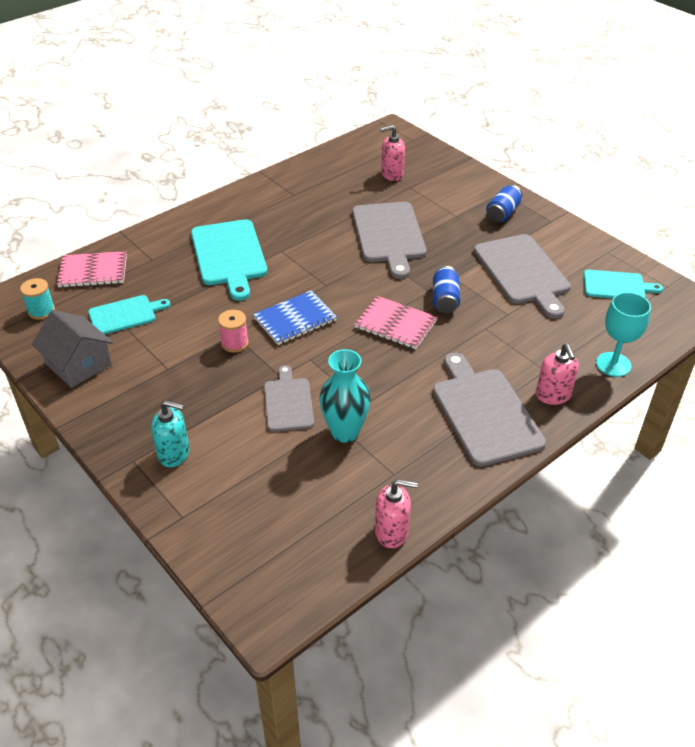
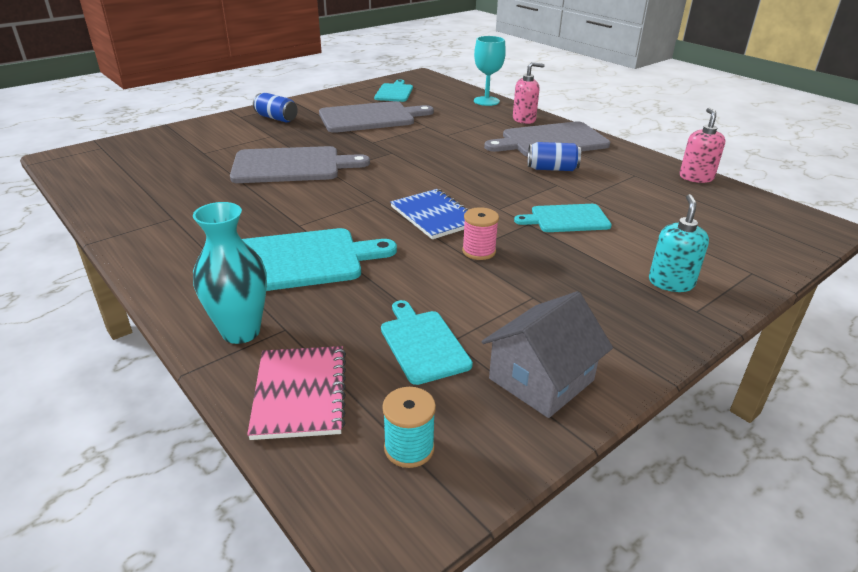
camera: 90 degrees left, 10 degrees down
grey cutting board [264,365,314,432] -> turquoise cutting board [514,204,612,232]
turquoise vase [319,349,371,443] -> turquoise vase moved to [193,202,267,344]
pink notebook [354,296,438,349] -> none
pink soap dispenser [380,125,405,181] -> none
blue can [433,266,460,313] -> blue can moved to [528,142,581,171]

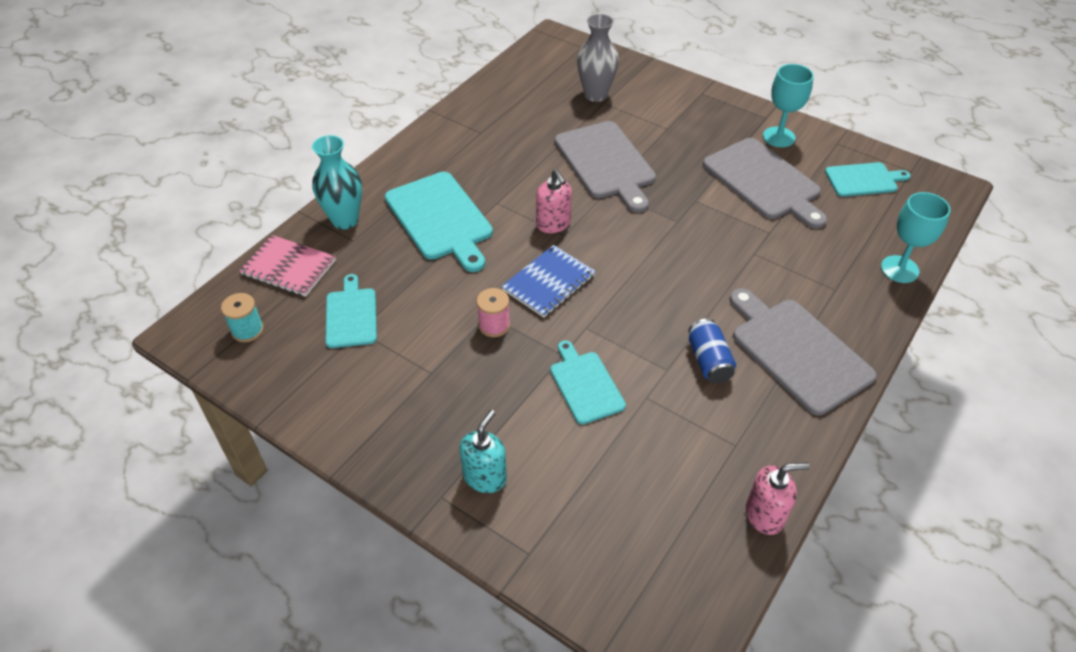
camera: 75 degrees right, 15 degrees up
pink notebook [247,346,346,440] -> pink notebook turned 45 degrees clockwise [239,235,336,297]
blue can [253,93,298,122] -> none
turquoise cutting board [381,300,473,385] -> turquoise cutting board turned 60 degrees counterclockwise [326,274,377,348]
grey house [482,291,613,418] -> none
pink soap dispenser [513,62,545,124] -> pink soap dispenser moved to [536,169,572,233]
turquoise soap dispenser [649,194,709,292] -> turquoise soap dispenser turned 60 degrees counterclockwise [460,410,507,493]
none -> grey vase [577,14,619,102]
none -> turquoise goblet [763,64,814,147]

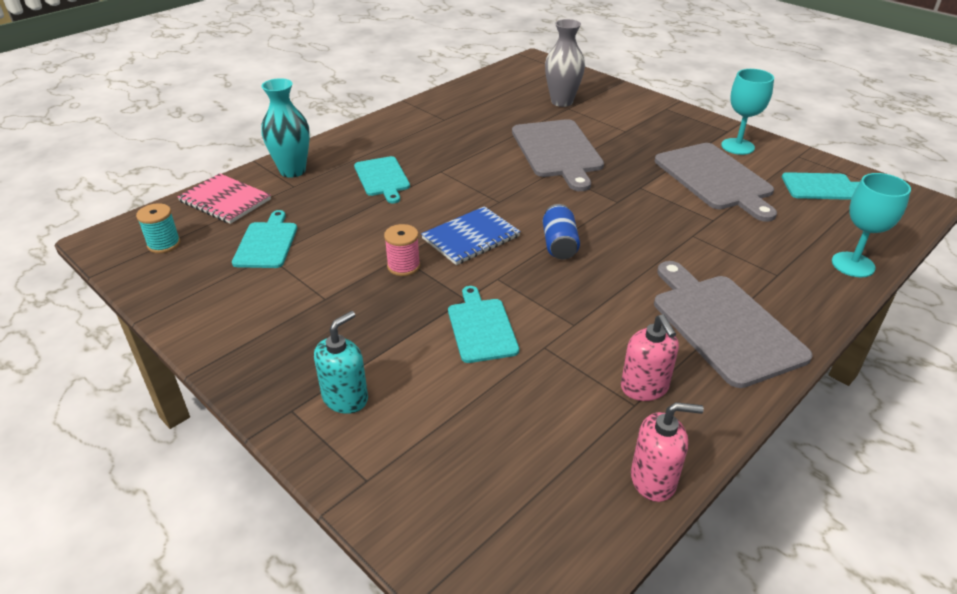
camera: 10 degrees right, 10 degrees down
turquoise cutting board [385,172,493,272] -> turquoise cutting board [354,156,410,203], size x0.60
pink soap dispenser [536,169,572,233] -> pink soap dispenser moved to [621,314,679,401]
blue can [688,319,736,383] -> blue can moved to [543,204,580,259]

